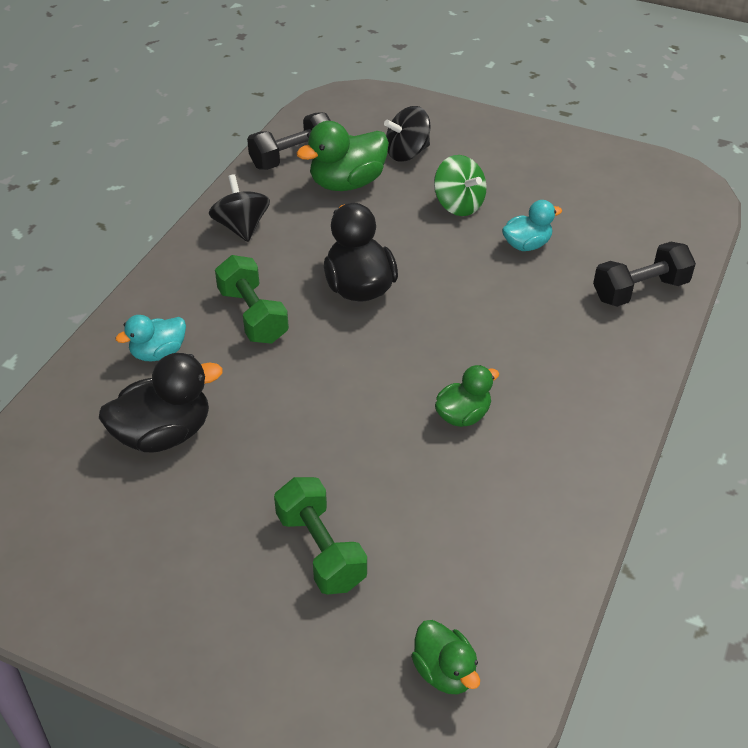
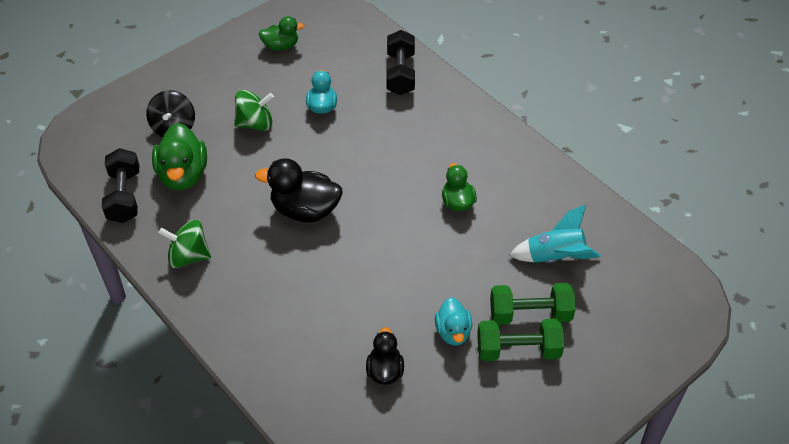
camera: 65 degrees left, 5 degrees up
black duck [99,353,223,452] -> black duck [366,327,404,385], size x0.61
turquoise duck [116,315,186,362] -> turquoise duck moved to [435,297,472,346]
black spinning top [209,174,270,242] -> green spinning top [159,220,211,268]
green dumbbell [215,255,289,344] -> green dumbbell moved to [477,319,564,361]
green duck [411,620,480,694] -> green duck moved to [258,16,304,51]
none -> turquoise rocket [509,205,601,263]

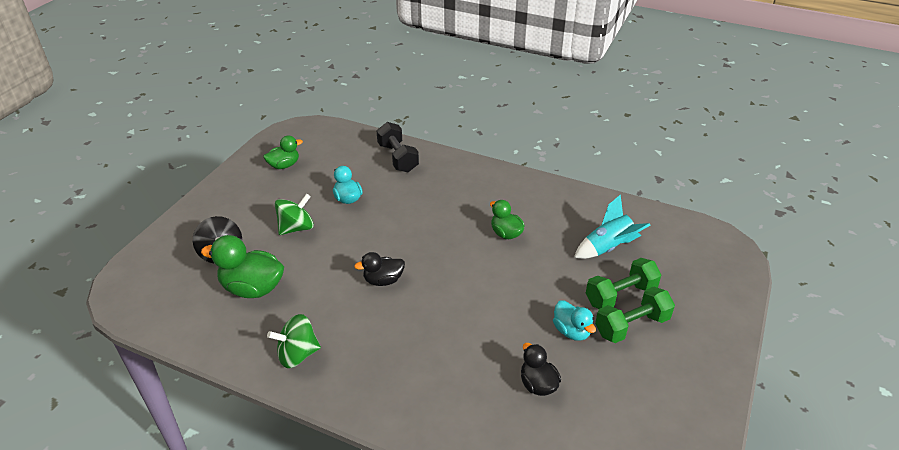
camera: 25 degrees left, 10 degrees down
black dumbbell [102,148,139,223] -> none
green duck [152,123,207,190] -> green duck turned 135 degrees clockwise [201,235,284,298]
black duck [255,158,343,223] -> black duck [354,252,405,286], size x0.61

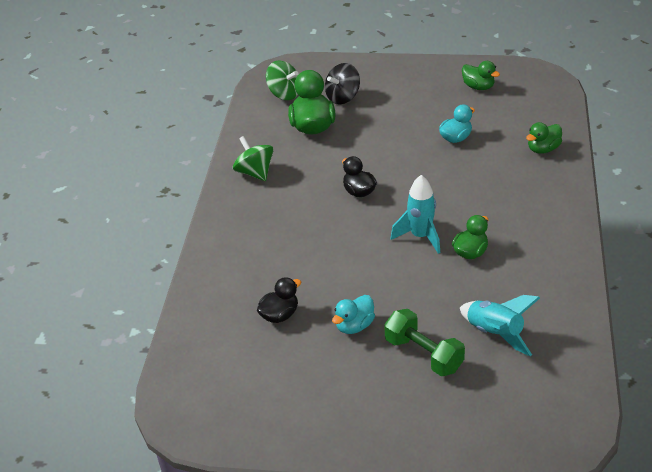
camera: 75 degrees right, 0 degrees up
green spinning top [275,194,314,235] -> green spinning top moved to [266,61,298,100]
black dumbbell [376,122,419,172] -> green duck [526,122,562,154]
green dumbbell [595,286,675,343] -> none
none -> turquoise rocket [391,175,440,254]

